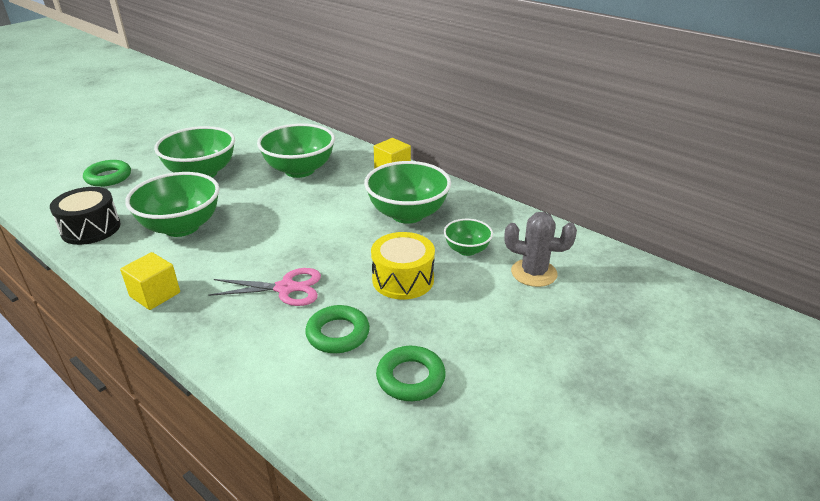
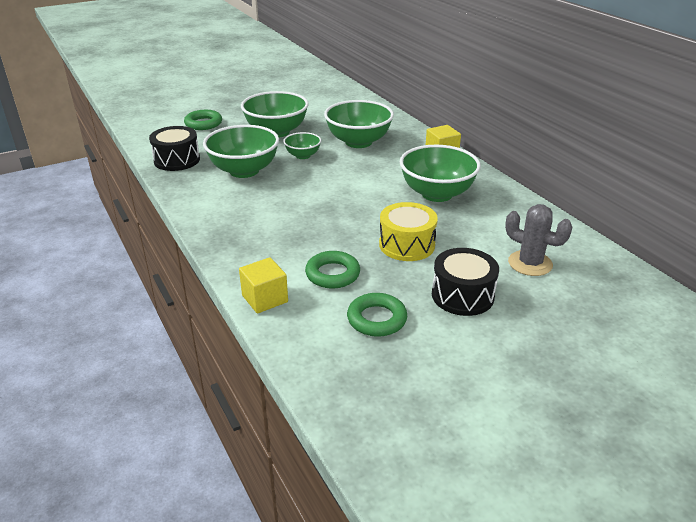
camera: 20 degrees right, 0 degrees up
yellow cube [120,252,180,310] -> yellow cube moved to [239,257,288,314]
pink scissors [208,268,321,306] -> none
green bowl [444,219,493,256] -> green bowl moved to [283,132,321,159]
none -> black drum [432,248,499,316]

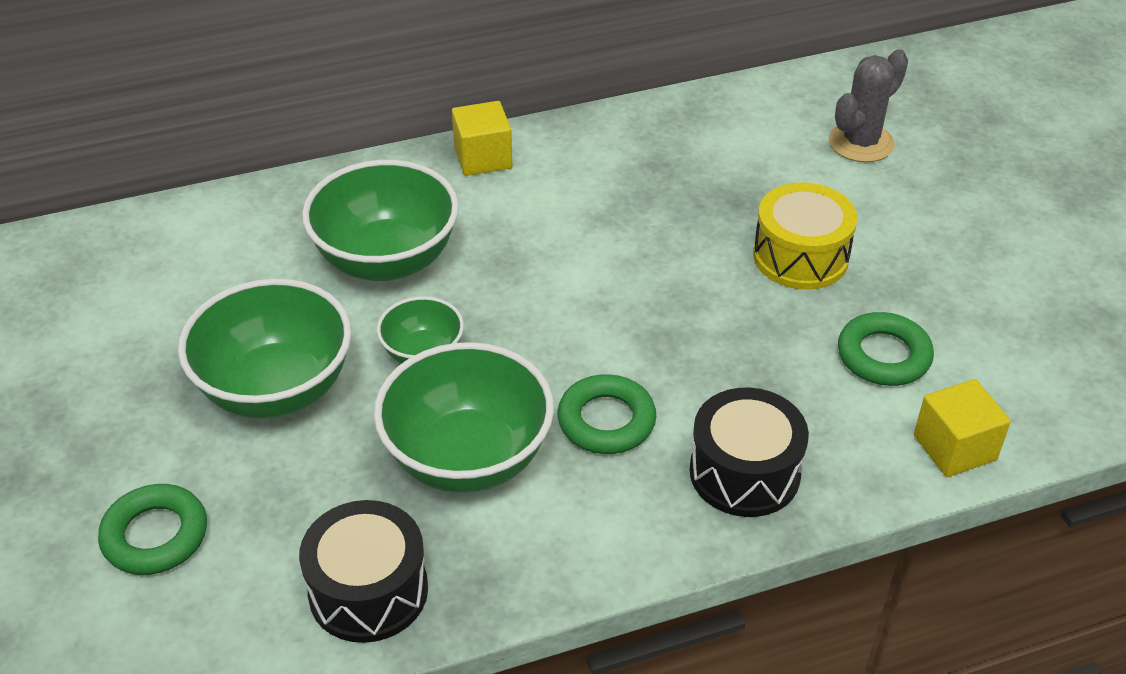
camera: 80 degrees left, 10 degrees up
green ring [347,293,407,337] -> green ring moved to [557,374,656,454]
green bowl [400,145,481,202] -> none
black drum [432,248,499,316] -> black drum moved to [689,388,809,517]

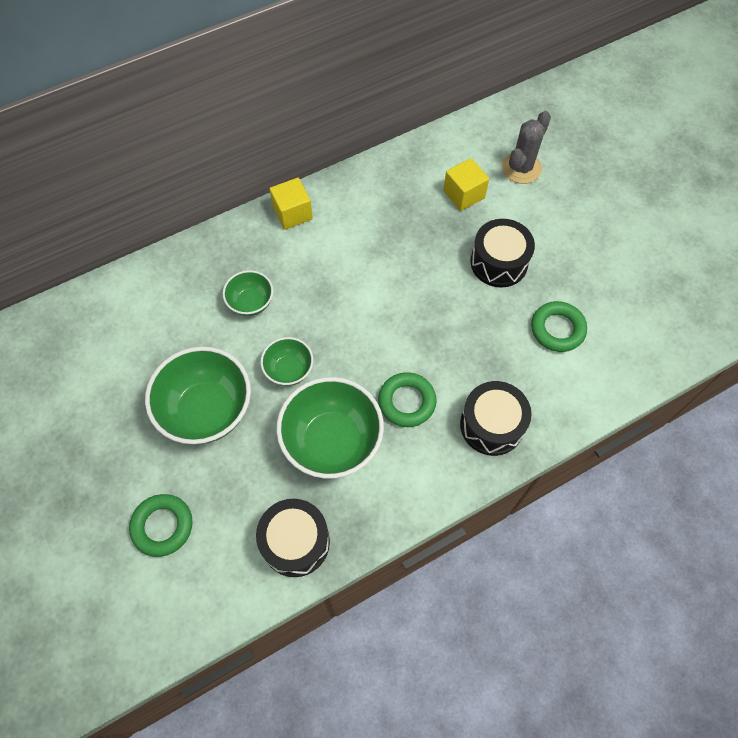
camera: 10 degrees left, 20 degrees up
green bowl [302,160,459,281] -> green bowl [223,270,273,316], size x0.53
yellow drum [753,182,857,290] -> black drum [470,219,535,288]
yellow cube [914,379,1011,477] -> yellow cube moved to [443,158,489,211]

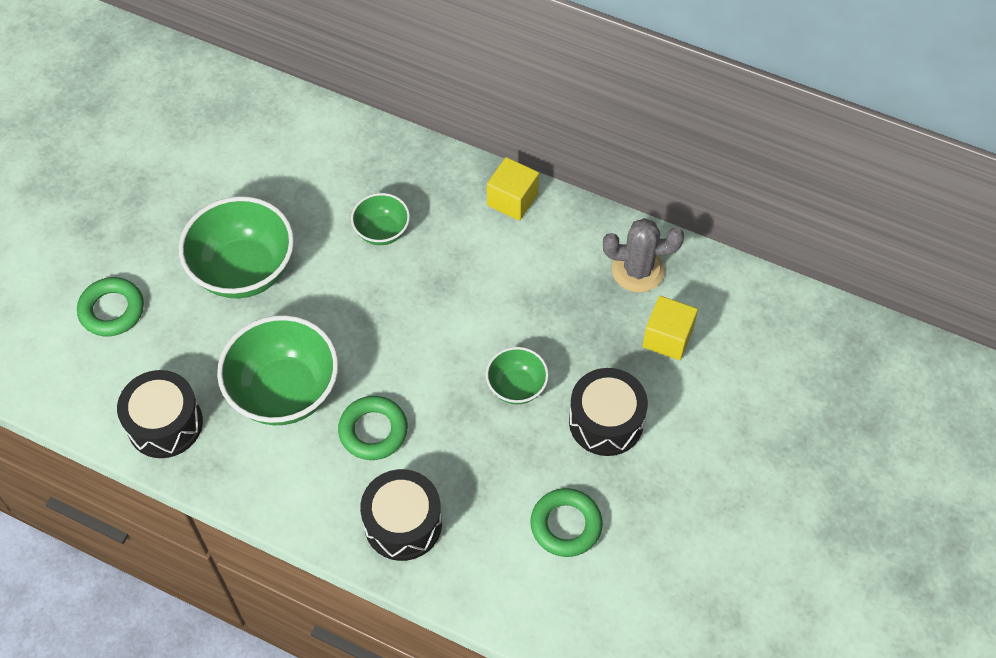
camera: 55 degrees right, 5 degrees down
green bowl [260,337,313,386] -> green bowl moved to [486,347,549,404]
grey cactus [502,111,551,184] -> grey cactus moved to [603,218,684,292]

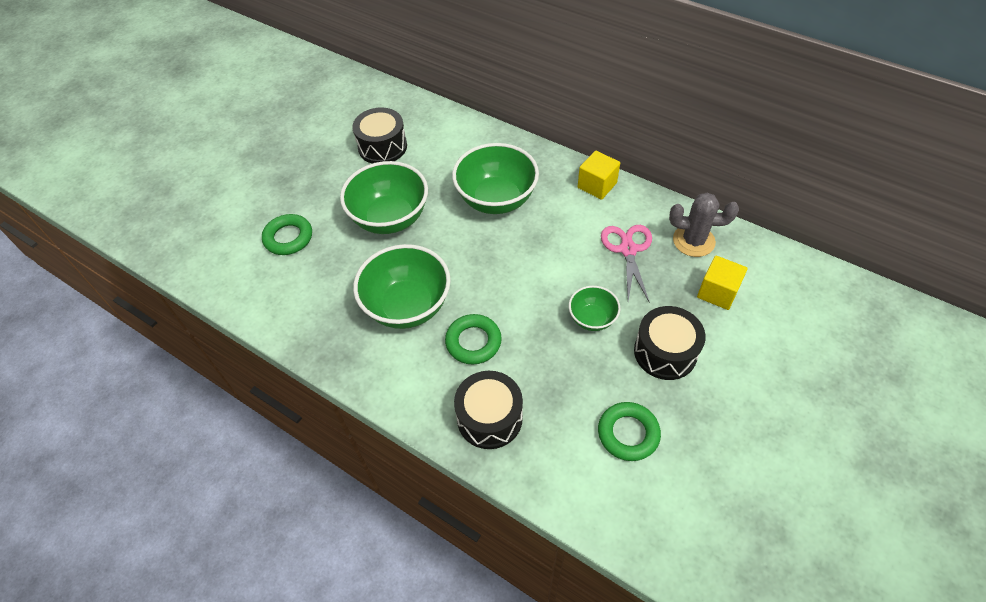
camera: 10 degrees right, 5 degrees down
black drum [117,370,203,458] -> black drum moved to [352,108,407,164]
green bowl [351,193,410,245] -> green bowl [452,143,539,214], size x1.89
none -> pink scissors [601,225,652,303]

